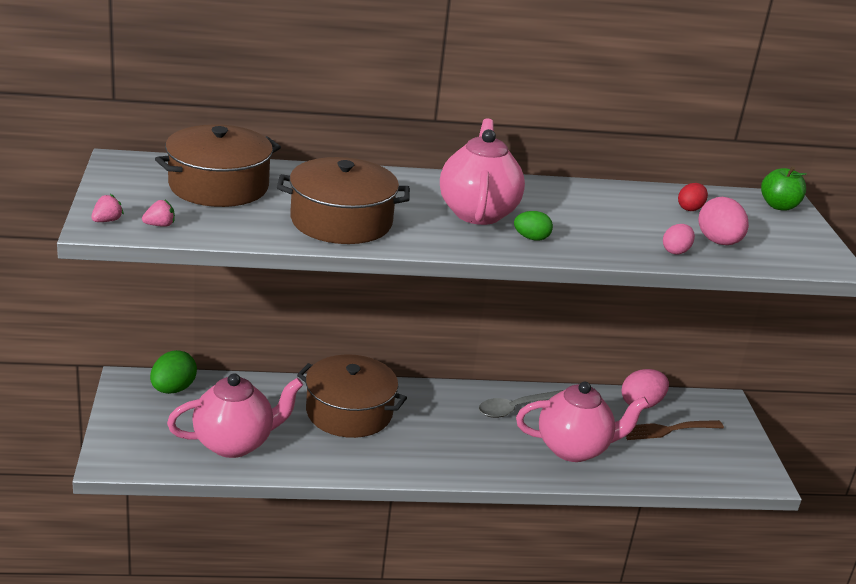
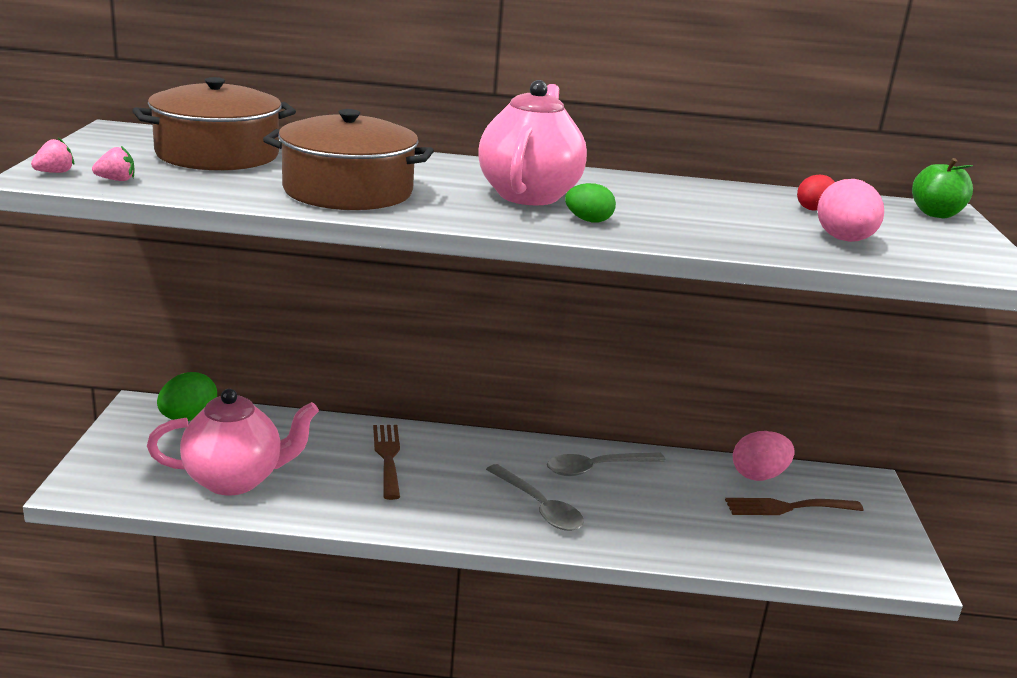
camera: 10 degrees right, 5 degrees down
brown pot [297,354,407,438] -> brown fork [373,425,400,500]
pink teapot [516,382,649,462] -> none
pink egg [663,224,695,254] -> none
none -> grey spoon [486,464,584,531]

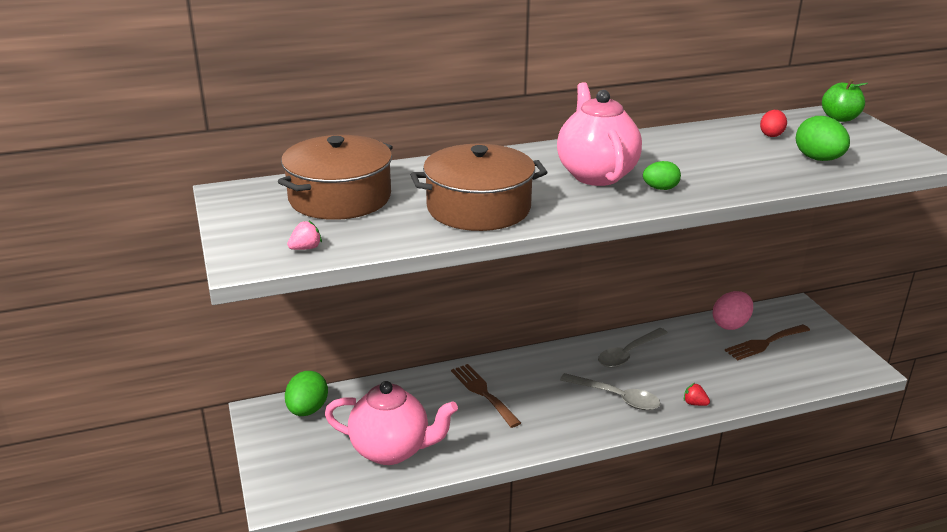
camera: 20 degrees left, 5 degrees up
pink strawberry [31,138,74,173] -> none
pink teapot [147,389,319,495] -> pink teapot turned 45 degrees clockwise [325,381,458,465]
pink egg [817,179,884,242] -> green egg [796,116,850,161]
none -> red strawberry [684,383,710,406]

